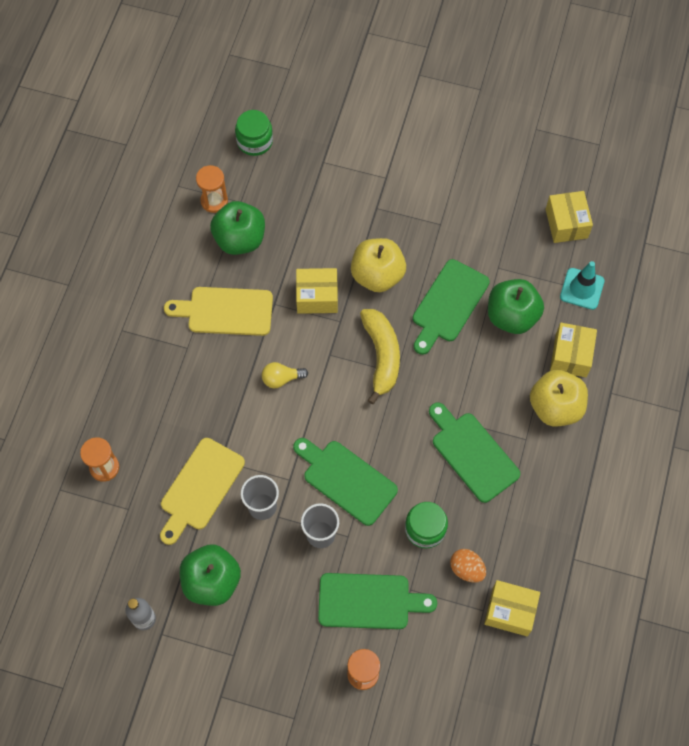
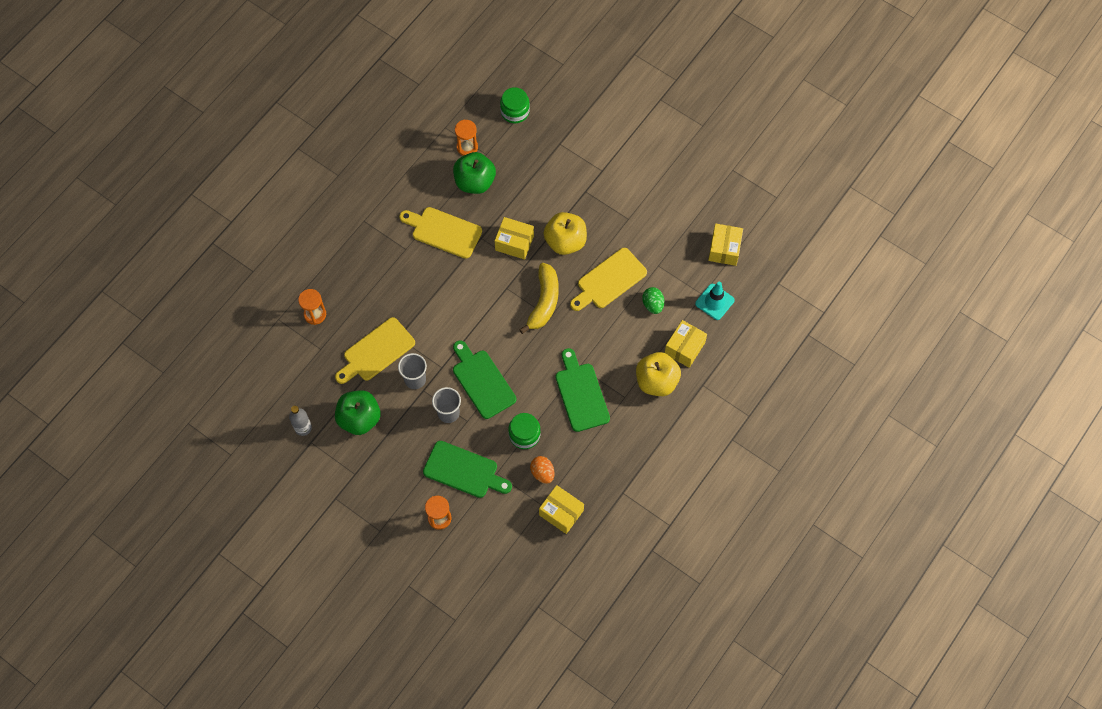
camera: 20 degrees right, 0 degrees up
yellow light bulb [262,362,308,388] -> none
green cutting board [413,259,490,355] -> yellow cutting board [570,248,647,311]
green apple [488,279,544,334] -> green egg [642,287,664,314]

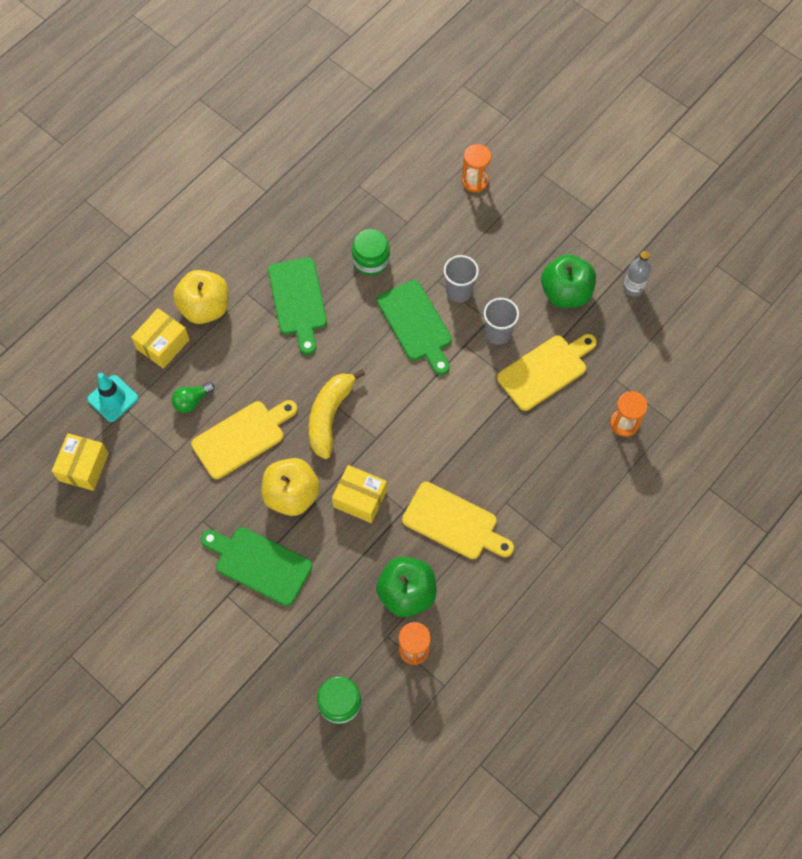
camera: 175 degrees left, 0 degrees up
green cutting board [423,441,512,498] -> green cutting board moved to [201,527,312,606]
orange egg [530,456,554,484] -> none
yellow box [539,485,584,534] -> none
green egg [642,287,664,314] -> green light bulb [172,382,214,413]

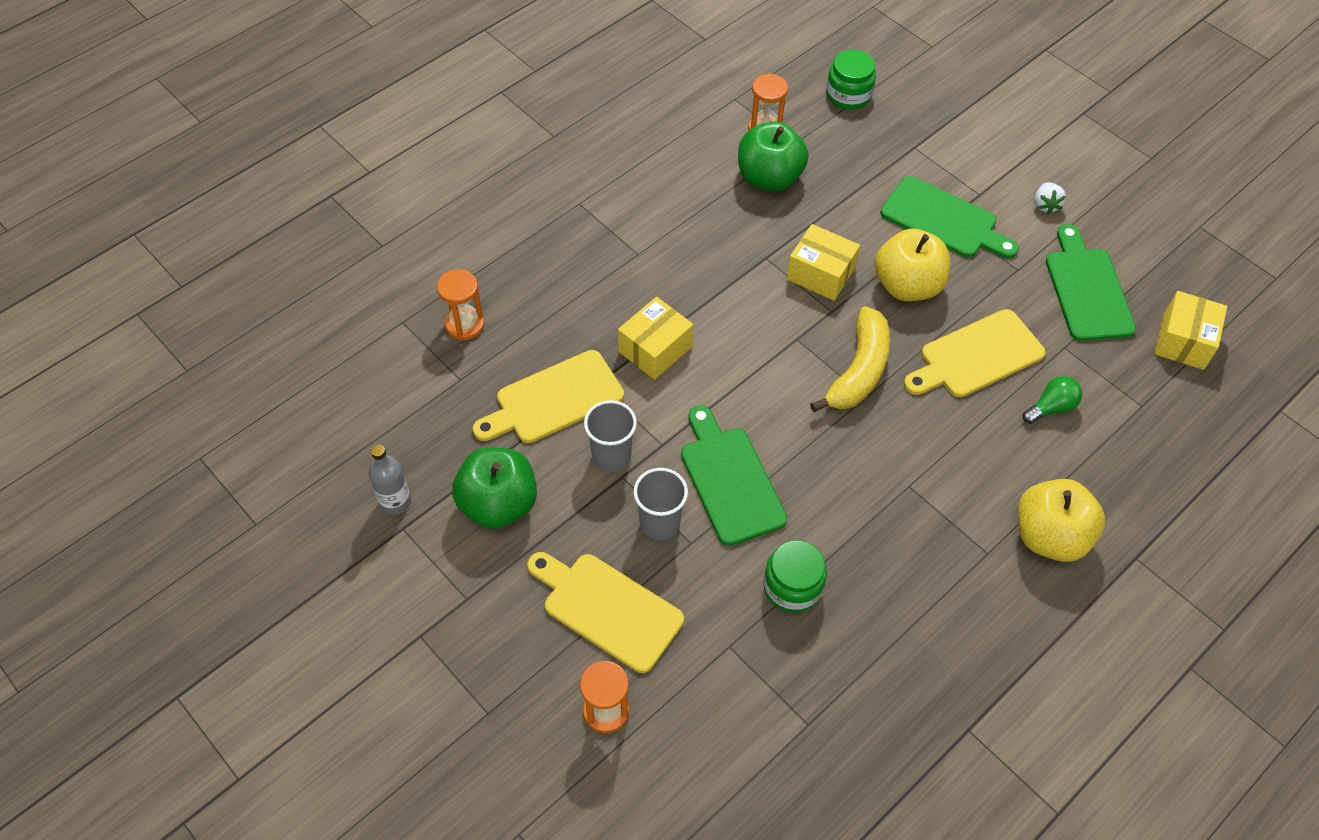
camera: 175 degrees left, 10 degrees down
turquoise traffic cone [87,373,138,422] -> none
yellow box [131,308,190,369] -> yellow box moved to [618,297,693,380]
green cutting board [268,258,327,355] -> green cutting board moved to [1046,224,1136,341]
yellow cutting board [402,482,514,559] -> yellow cutting board moved to [527,552,684,673]
none -> white strawberry [1034,182,1066,214]

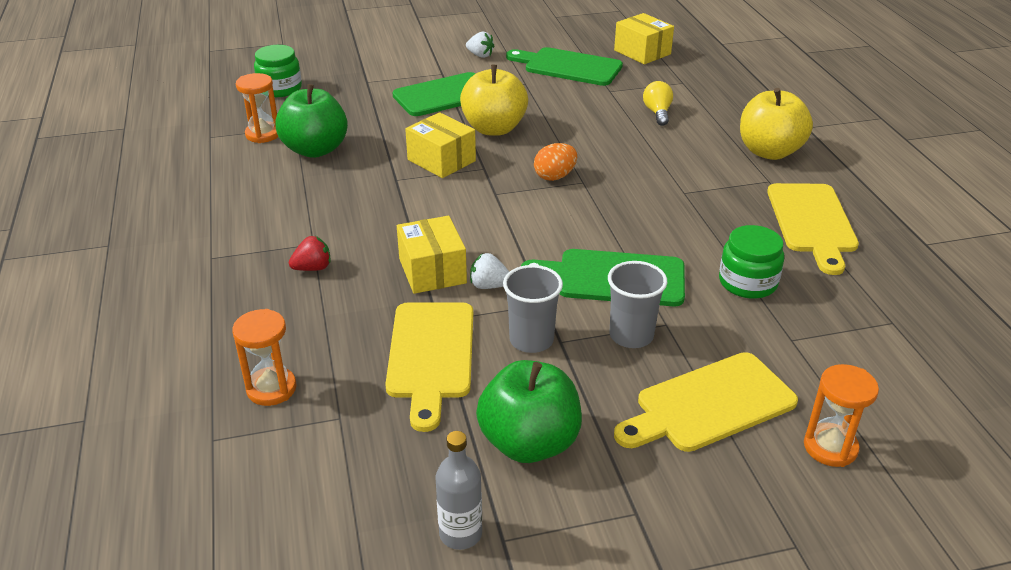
camera: 60 degrees left, 20 degrees down
yellow box [787,224,860,301] -> yellow box turned 75 degrees clockwise [405,112,476,178]
yellow banana [810,306,890,412] -> orange egg [534,143,577,181]
yellow cutting board [904,309,1045,397] -> yellow cutting board moved to [767,183,859,275]
green light bulb [1023,376,1082,424] -> yellow light bulb [643,81,673,126]
none -> red strawberry [289,236,331,271]
none -> white strawberry [470,253,509,289]

